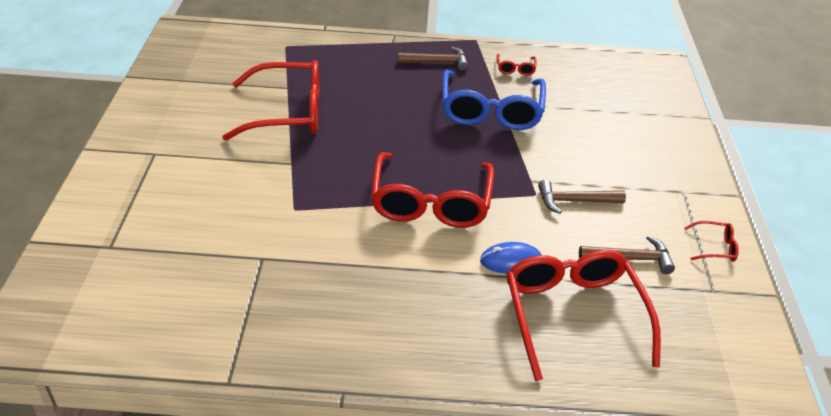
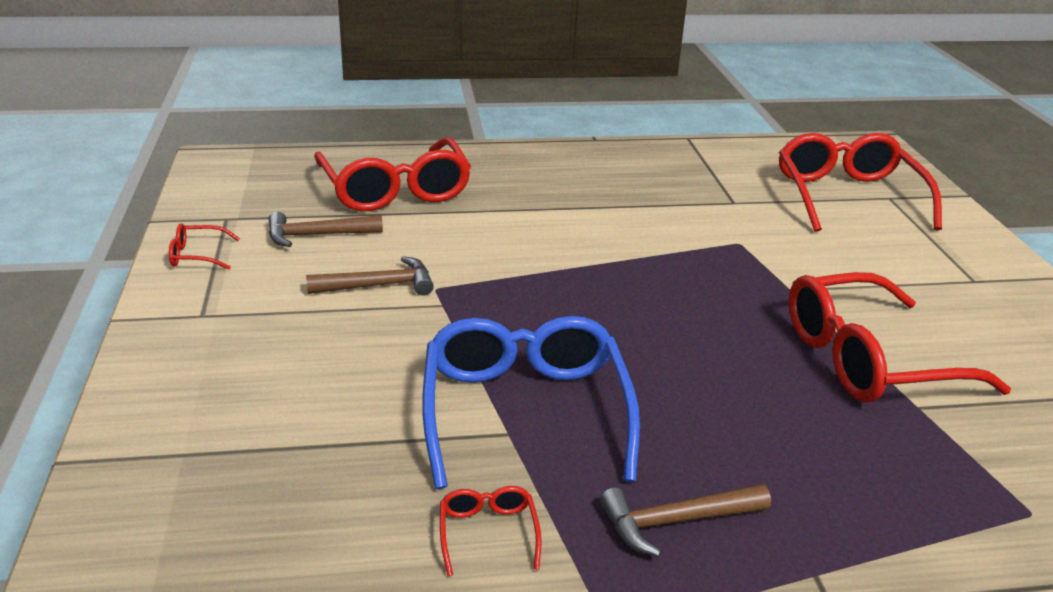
camera: 170 degrees right, 10 degrees down
red glasses [371,152,494,228] -> red glasses moved to [779,133,942,232]
blue mouse [480,242,541,273] -> none

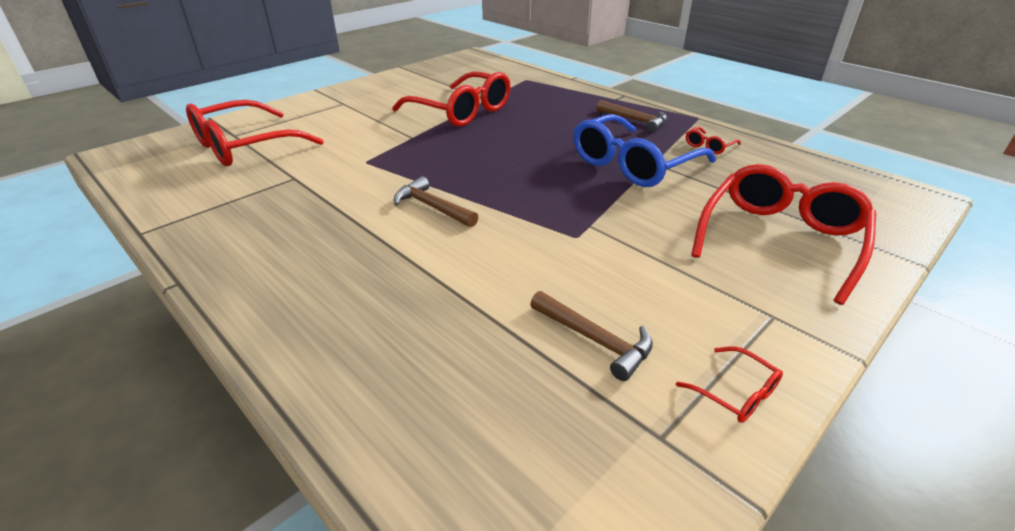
camera: 125 degrees left, 5 degrees up
brown hammer [306,256,434,296] -> brown hammer moved to [394,176,478,227]
red glasses [314,138,471,211] -> red glasses moved to [691,164,876,305]

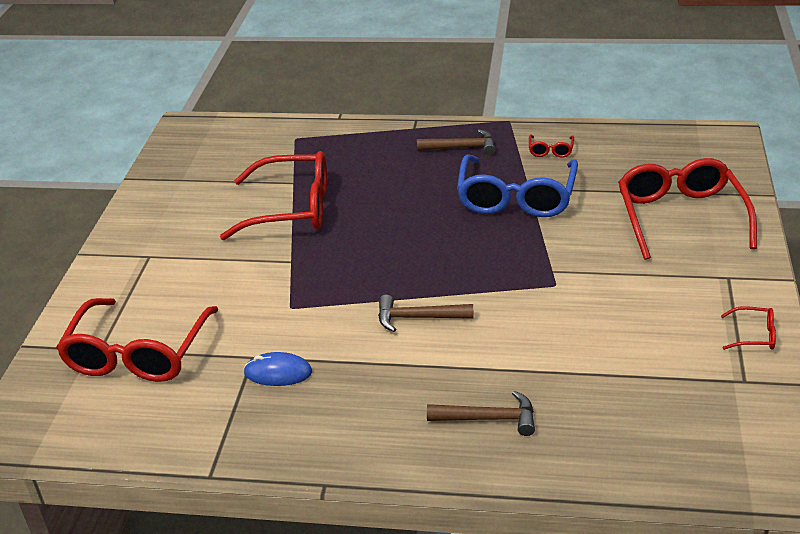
camera: 35 degrees left, 0 degrees up
brown hammer [530,291,653,381] -> brown hammer moved to [427,391,535,436]
none -> blue mouse [244,352,312,386]

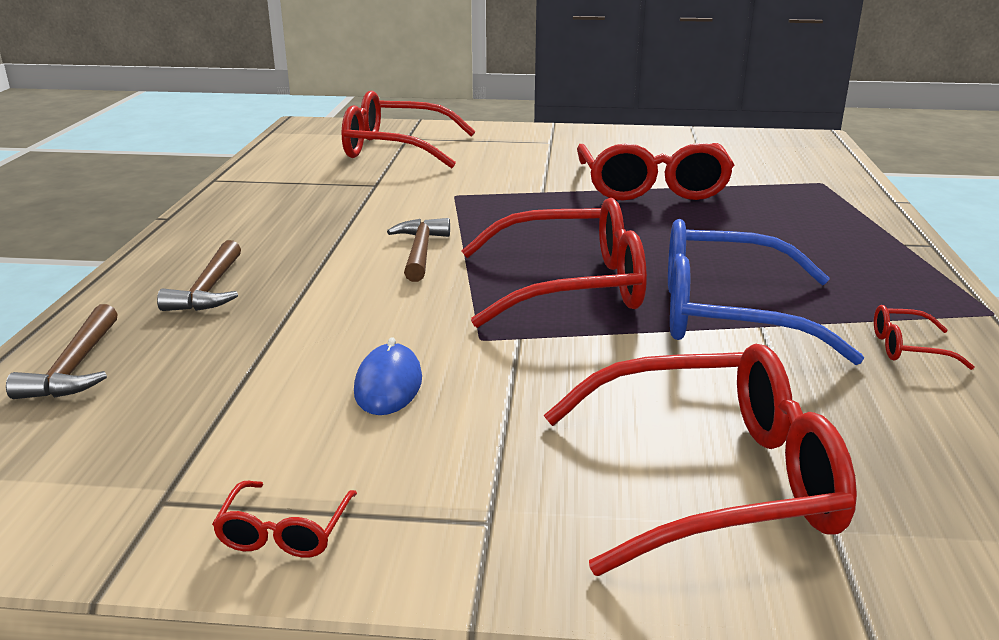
camera: 85 degrees right, 10 degrees down
blue mouse [244,352,312,386] -> blue mouse moved to [354,337,422,415]
brown hammer [417,129,496,155] -> brown hammer moved to [6,304,118,399]
none -> red glasses [461,198,647,328]

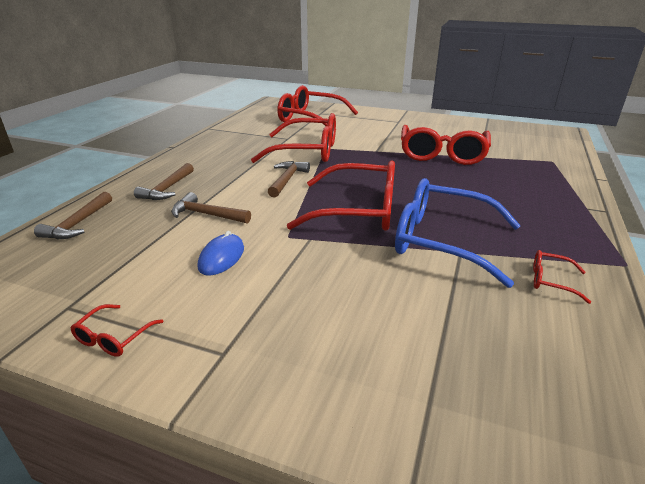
camera: 15 degrees right, 5 degrees up
red glasses [544,344,857,576] -> red glasses moved to [251,113,336,163]
none -> brown hammer [171,192,251,224]

